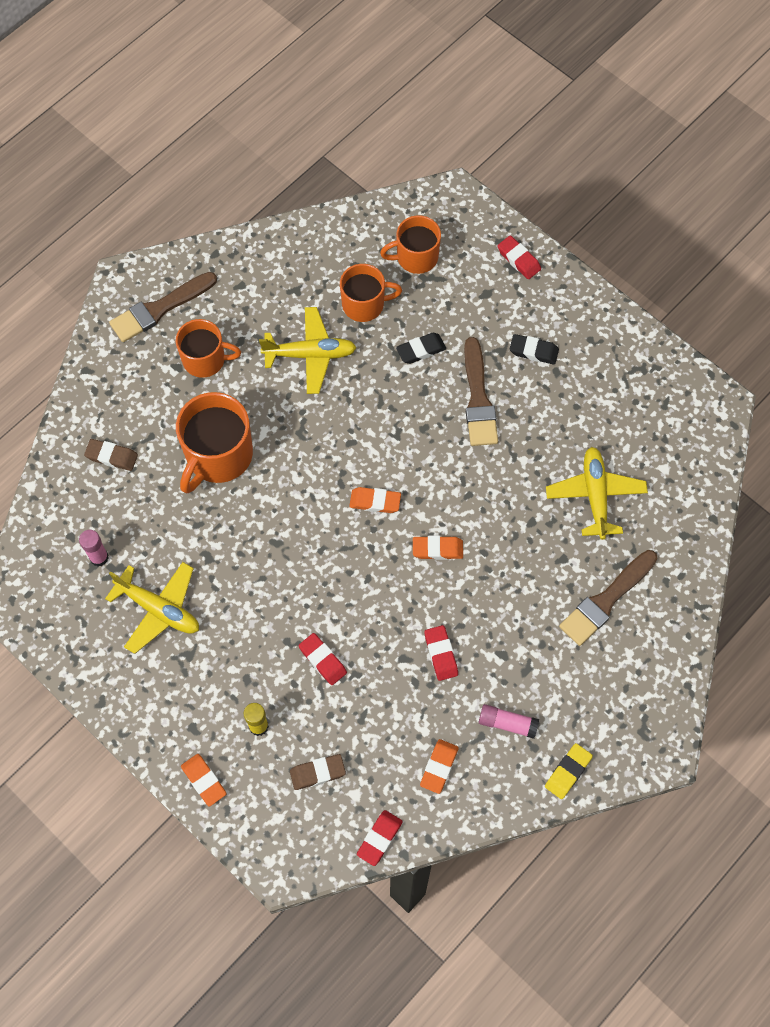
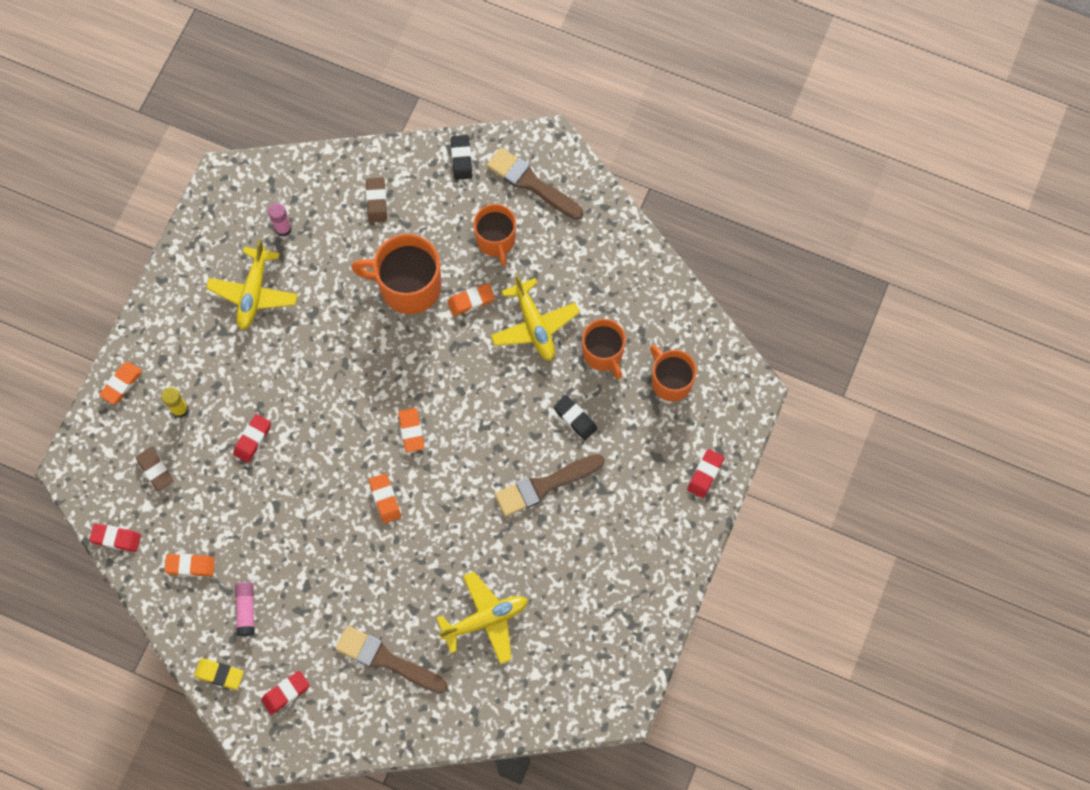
camera: 70 degrees right, 5 degrees up
red eraser [424,625,458,681] -> red eraser moved to [261,671,310,715]
black eraser [510,334,559,365] -> black eraser moved to [451,135,472,180]
none -> orange eraser [447,283,495,316]

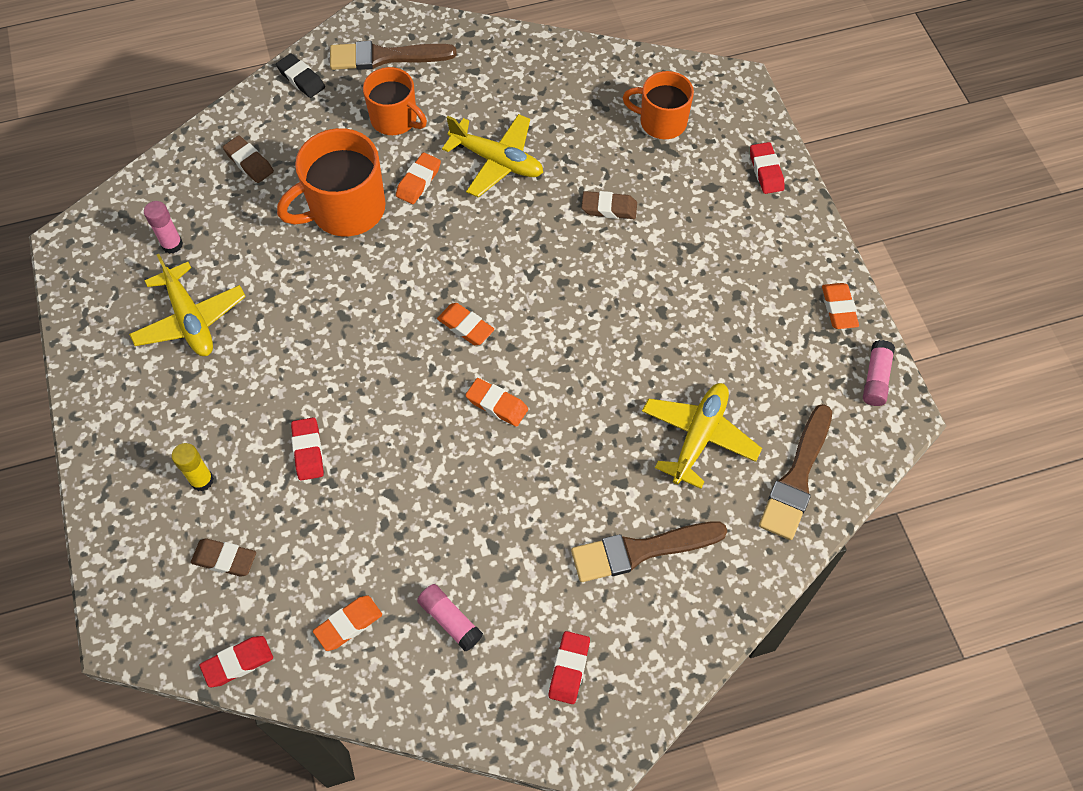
camera: 40 degrees left, 10 degrees down
orange eraser [99,362,142,405] -> orange eraser moved to [822,283,859,329]
yellow eraser [194,658,244,690] -> none
brown brush [495,454,605,517] -> brown brush moved to [759,404,832,540]
black eraser [554,395,597,440] -> brown eraser [581,191,637,219]
orange mug [582,319,626,379] -> none
none -> pink glue stick [863,340,895,406]

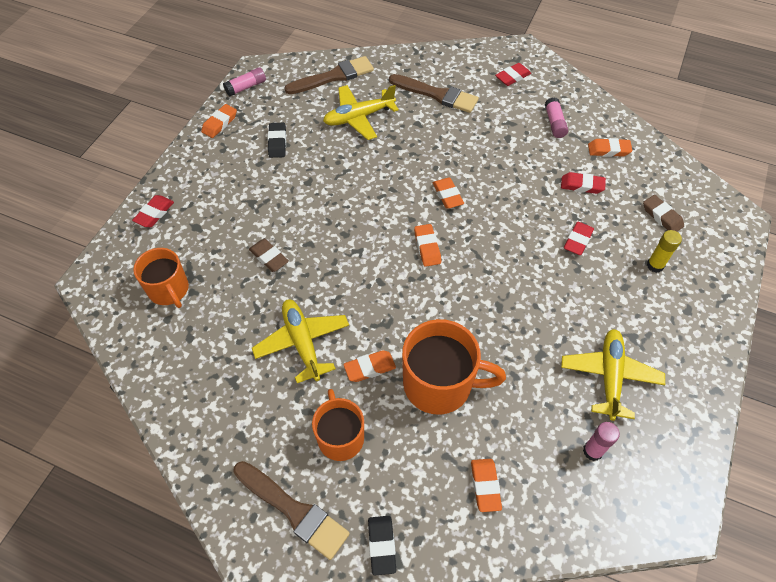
camera: 140 degrees left, 5 degrees down
red eraser [200,636,273,687] -> red eraser moved to [561,172,606,194]
brown eraser [223,135,274,183] -> orange eraser [471,459,502,512]
none -> black eraser [268,123,286,158]

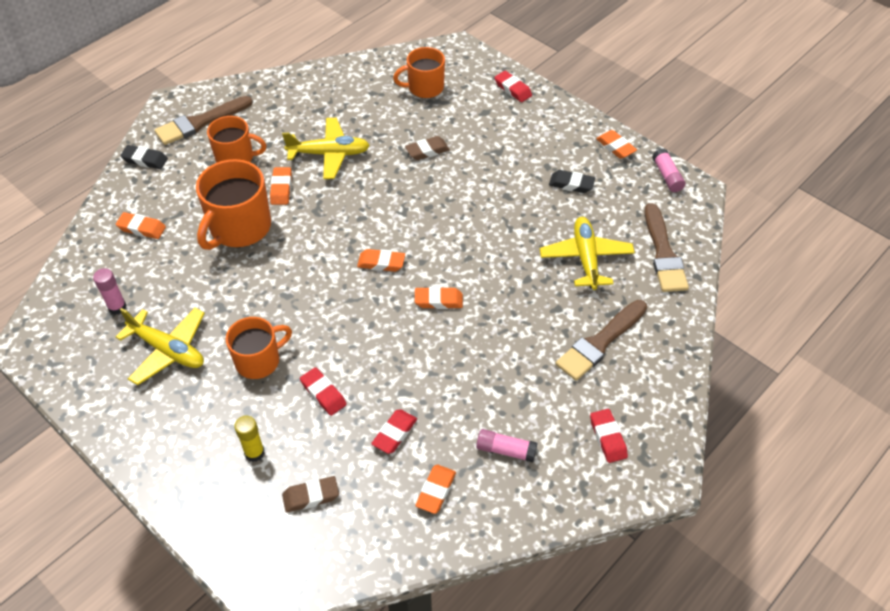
camera: 110 degrees right, 5 degrees down
none -> orange mug [226,317,292,379]

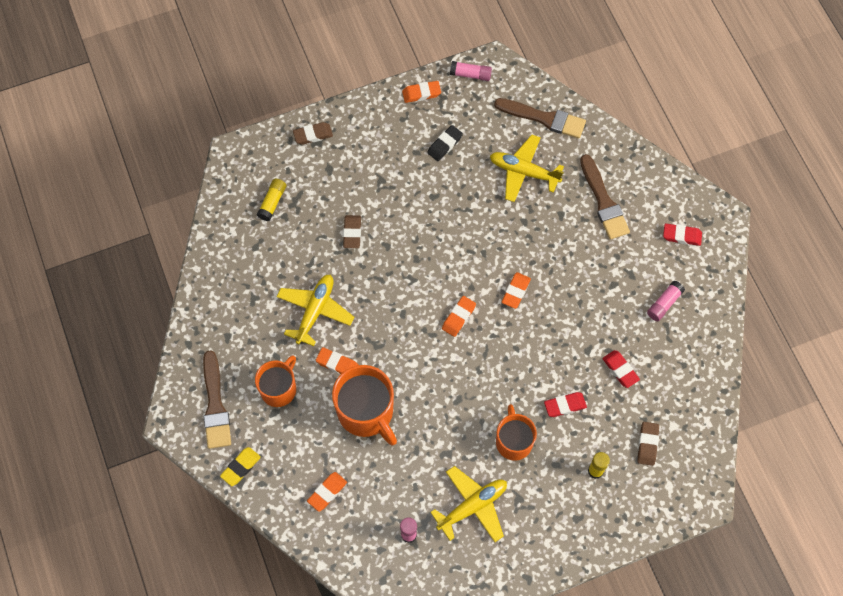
camera: 65 degrees left, 15 degrees up
black eraser [120,145,168,169] -> yellow eraser [220,447,261,486]
orange mug [393,47,445,98] -> yellow glue stick [257,178,286,221]
orange eraser [415,465,456,514] -> none
red eraser [494,71,532,102] -> brown eraser [293,122,333,145]

